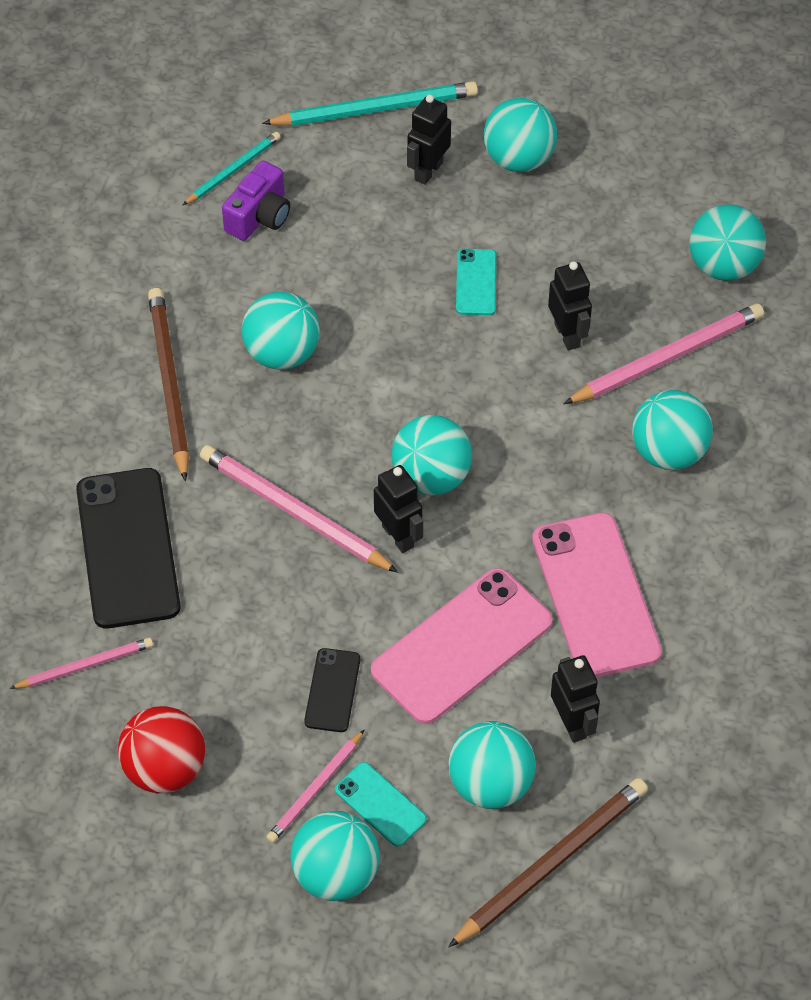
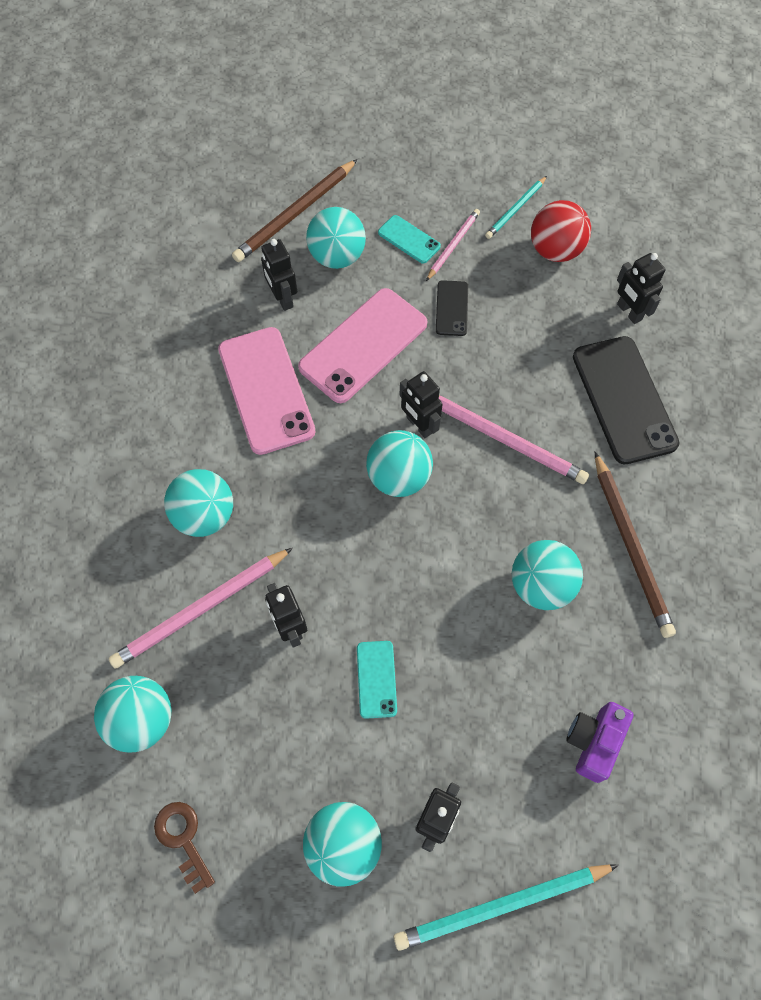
camera: 175 degrees right, 10 degrees up
pink pencil [9,638,153,689] -> black robot [617,253,666,324]
turquoise pencil [183,132,281,205] -> turquoise pencil moved to [485,176,547,239]
turquoise ball [290,811,380,901] -> none
none -> brown key [154,802,215,894]

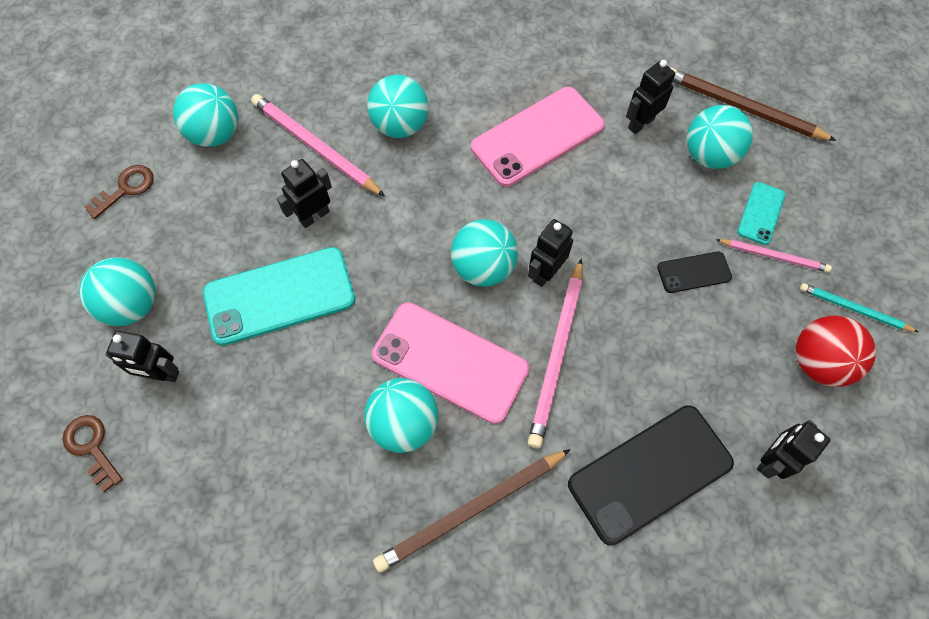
camera: 75 degrees right, 0 degrees up
pink phone [298,288,427,403] -> pink phone moved to [372,302,529,424]
turquoise phone [357,641,397,719] -> turquoise phone [203,247,355,346], size x2.03
turquoise pencil [394,864,619,951] -> brown key [62,415,123,492]
purple camera [566,702,634,783] -> none

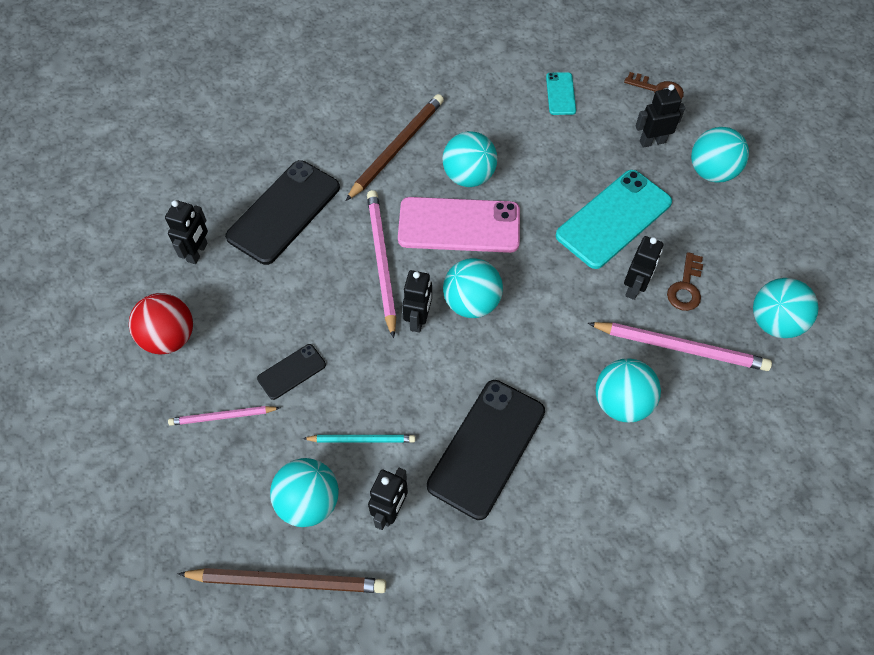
camera: 155 degrees right, 5 degrees down
brown key [84,165,154,219] -> brown key moved to [667,252,703,311]
pink phone [471,87,605,187] -> black phone [427,380,545,520]
turquoise phone [737,182,785,245] -> turquoise phone moved to [546,73,576,115]
turquoise pencil [800,283,918,332] -> turquoise pencil moved to [302,435,415,443]

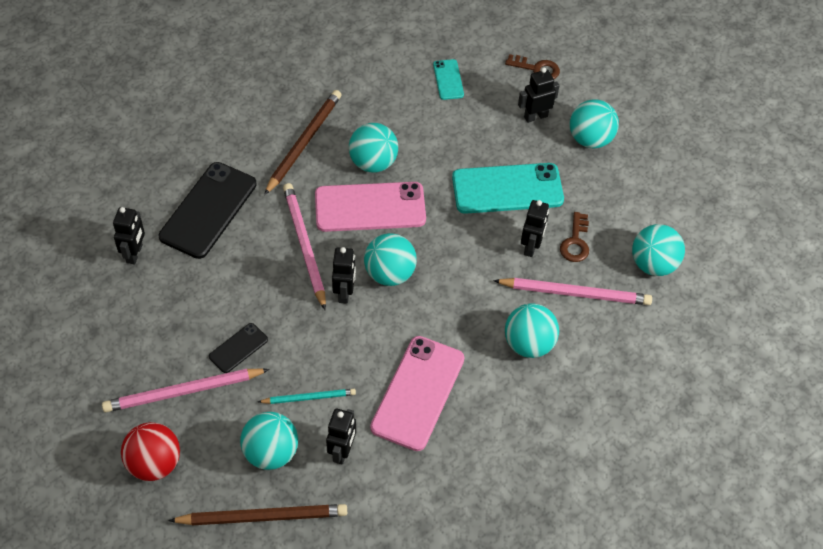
camera: 10 degrees left, 5 degrees down
red ball [129,293,193,354] -> red ball moved to [121,422,180,481]
pink pencil [168,406,280,426] -> pink pencil [102,368,270,412], size x1.71
black phone [427,380,545,520] -> pink phone [370,336,465,451]
turquoise phone [556,170,672,269] -> turquoise phone turned 45 degrees clockwise [452,163,564,214]

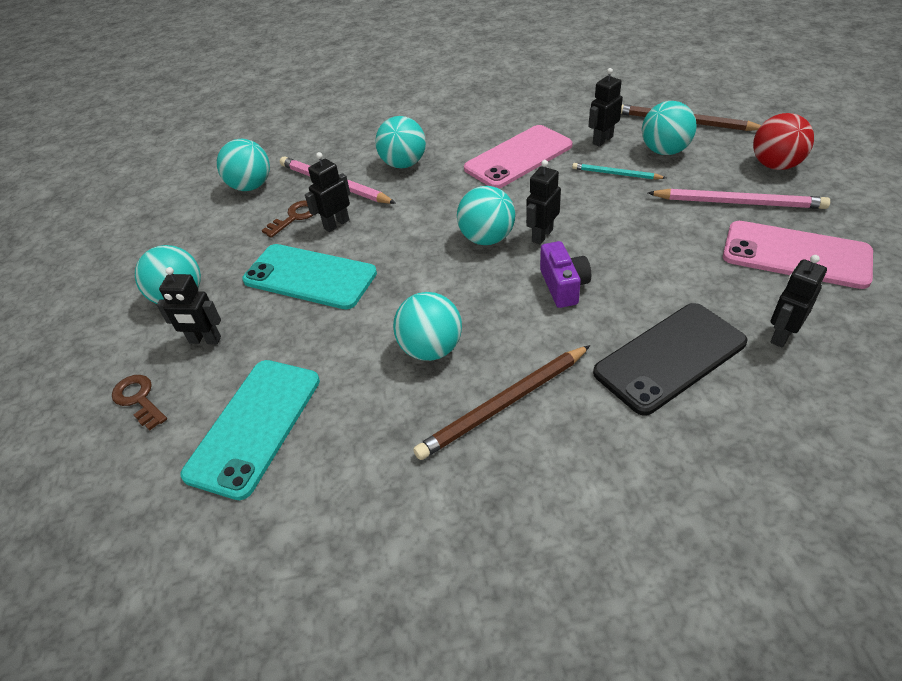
camera: 145 degrees left, 10 degrees down
black phone [209,323,268,373] -> none
pink pencil [283,183,326,310] -> purple camera [540,241,591,308]
pink phone [315,182,426,232] -> pink phone moved to [723,221,873,289]
turquoise phone [433,59,464,100] -> turquoise phone [180,360,320,500], size x2.03

